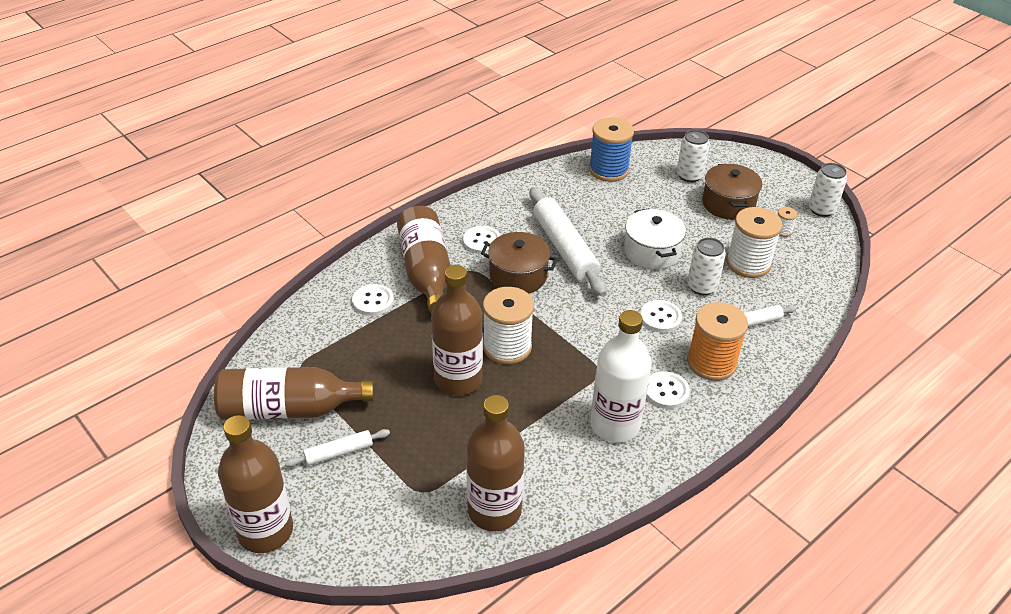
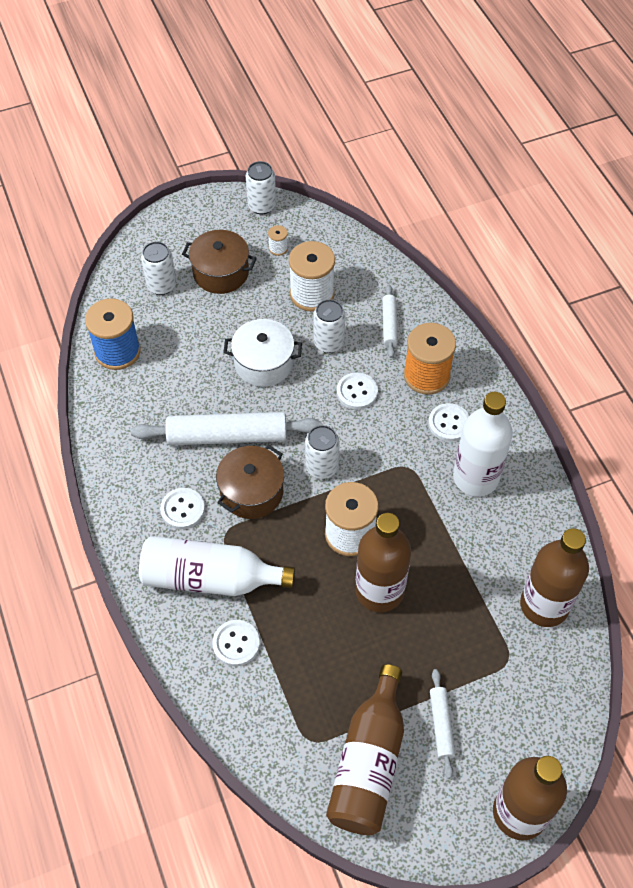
camera: 70 degrees left, 15 degrees up
brown bottle [397,206,451,313] -> white bottle [139,536,295,596]
none -> white can [305,425,340,479]

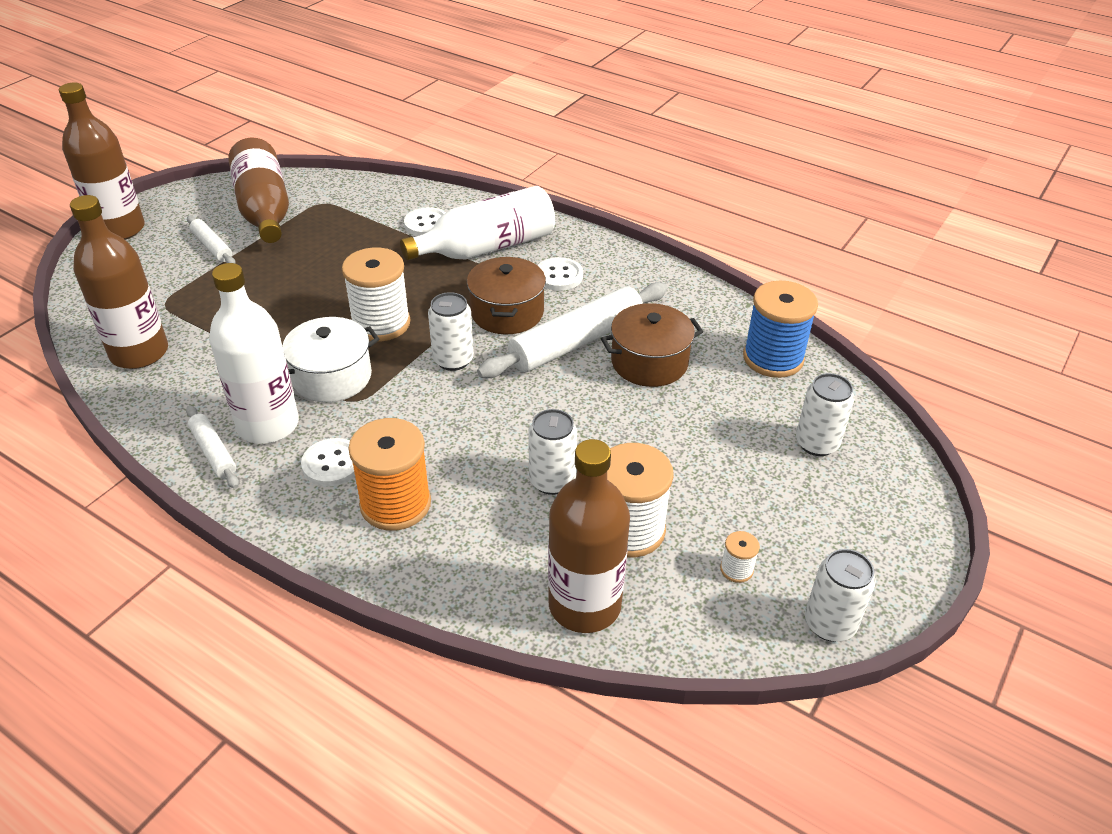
camera: 145 degrees right, 15 degrees down
brown pot [182,230,257,294] -> brown pot moved to [601,303,703,387]
white pot [223,319,302,387] -> white pot moved to [282,317,380,402]
white button [337,372,378,410] -> none
brown bottle [355,513,411,612] -> brown bottle moved to [548,439,630,633]
white rolling pin [382,285,398,358] -> white rolling pin moved to [186,405,239,489]

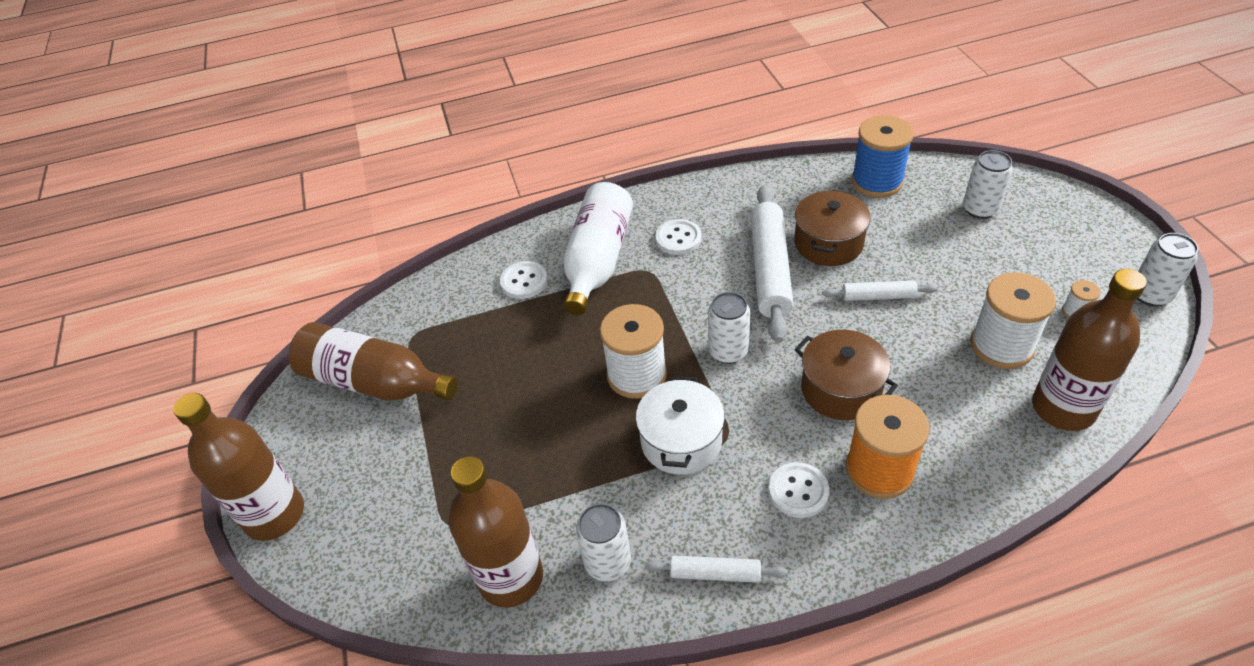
camera: 45 degrees left, 5 degrees up
white rolling pin [187,216,236,263] -> white rolling pin moved to [822,280,938,301]
white bottle [209,263,299,444] -> none
brown pot [467,257,546,334] -> brown pot moved to [795,330,898,420]
white can [528,409,577,495] -> white can moved to [576,503,631,581]

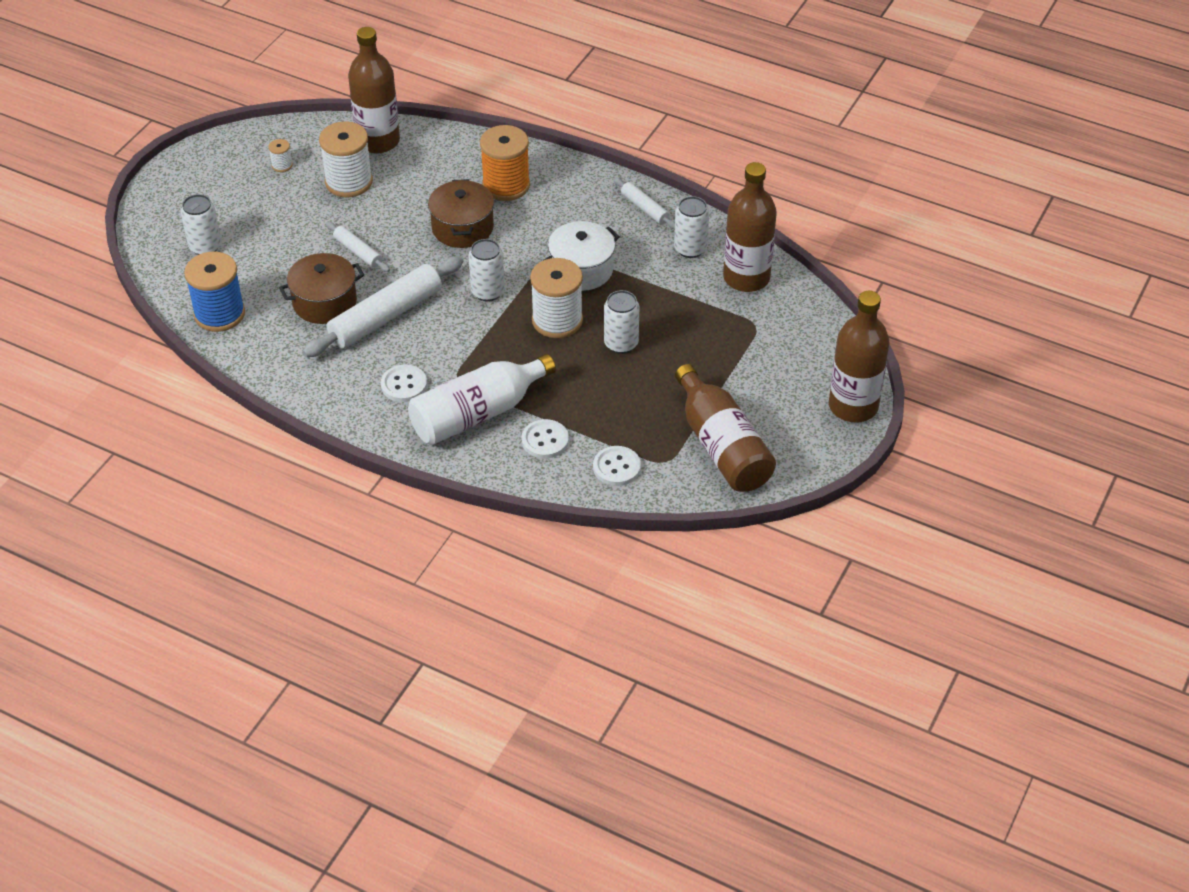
camera: 140 degrees left, 0 degrees up
white button [769,462,829,518] -> white button moved to [593,446,641,486]
white can [1137,233,1198,306] -> white can moved to [604,290,639,354]

